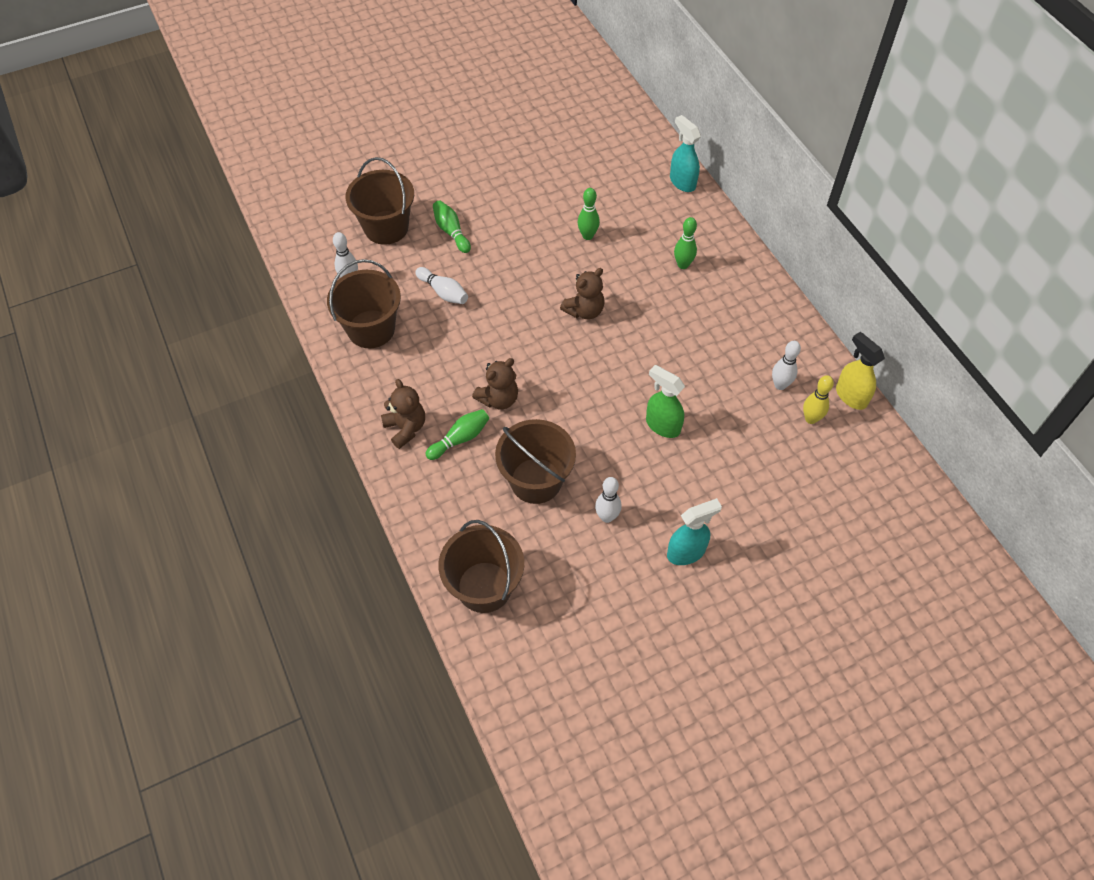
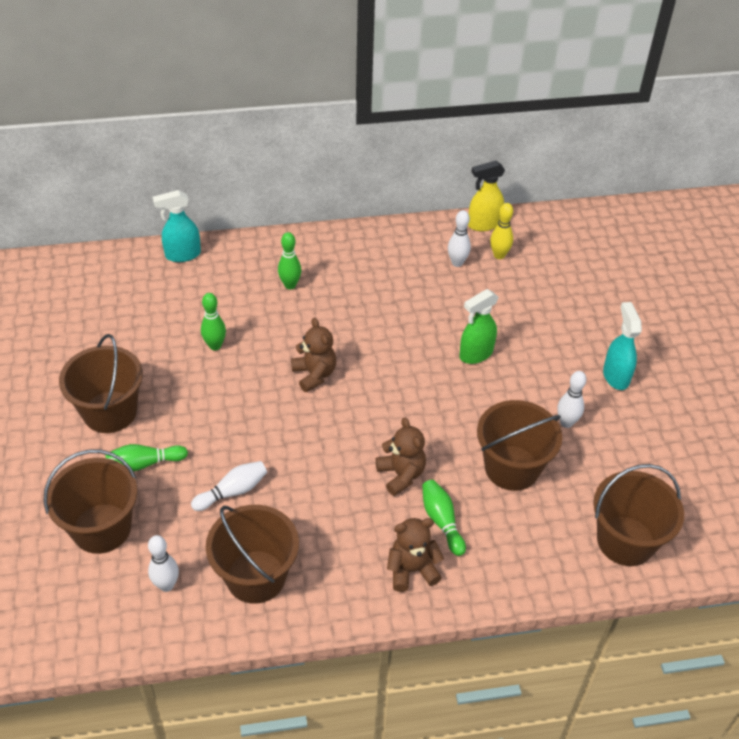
camera: 75 degrees left, 10 degrees down
none -> brown bucket [59,334,143,433]

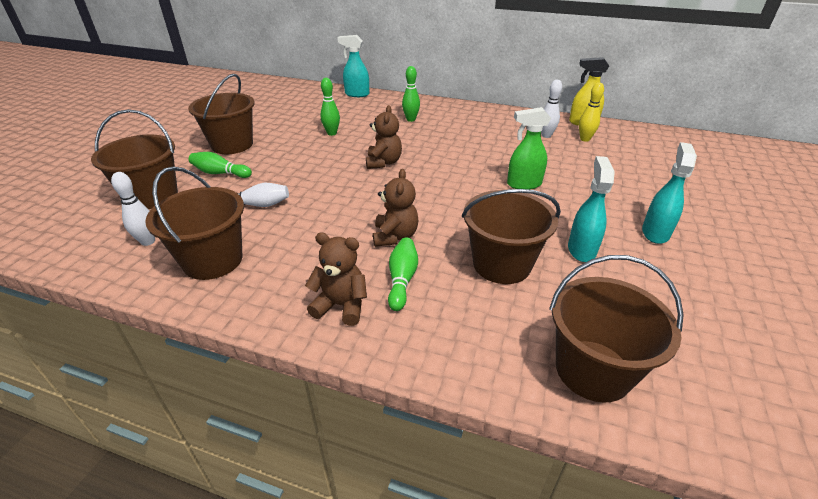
camera: 30 degrees right, 10 degrees down
white bowling pin [557,371,586,428] -> turquoise spray bottle [568,156,615,262]

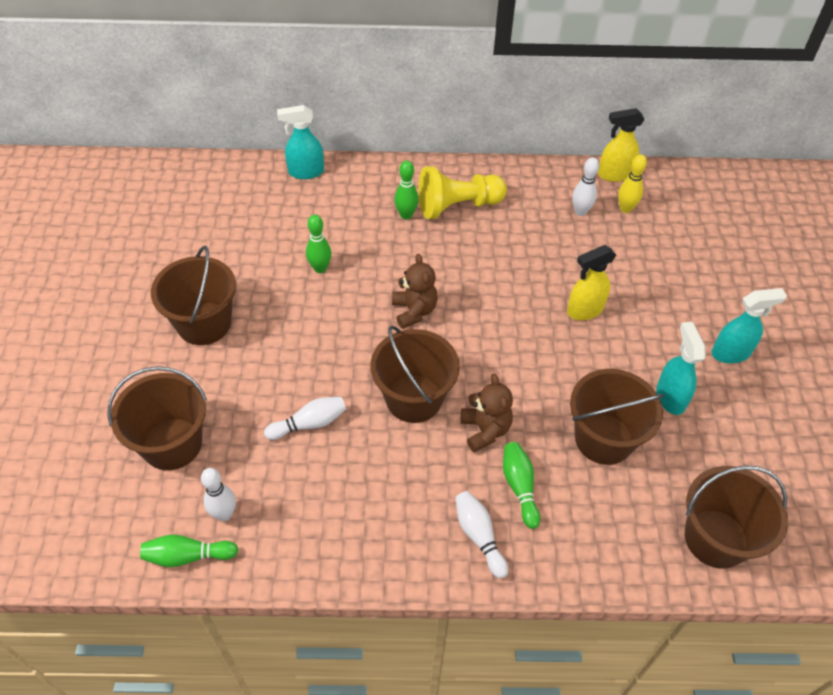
camera: 20 degrees left, 15 degrees up
brown bucket [145,166,244,280] -> brown bucket moved to [370,325,460,423]
green bowling pin [189,152,252,178] -> green bowling pin moved to [140,535,238,567]
brown teddy bear [305,232,367,326] -> white bowling pin [455,491,508,578]
green spray bottle [507,107,551,190] -> yellow spray bottle [567,245,616,320]
turquoise spray bottle [642,142,697,244] -> turquoise spray bottle turned 75 degrees clockwise [711,288,787,363]
none -> yellow pawn [418,166,507,219]

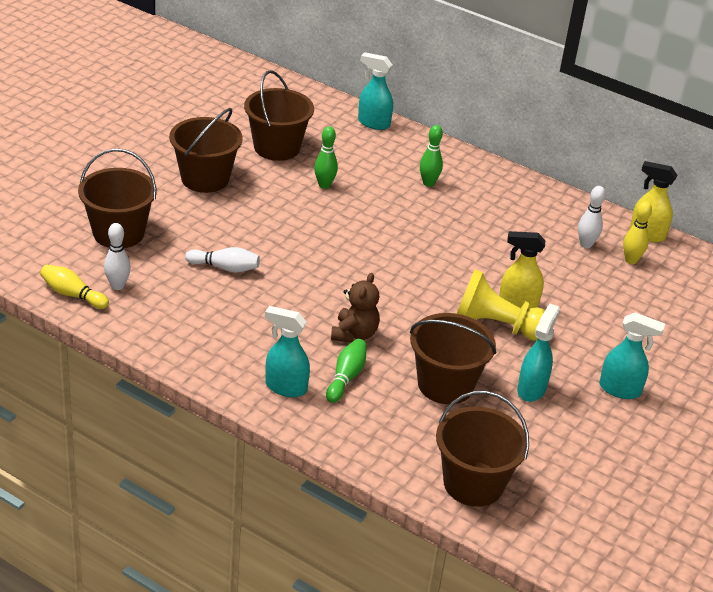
camera: 30 degrees right, 15 degrees down
green bowling pin [140,535,238,567] -> yellow bowling pin [40,264,109,309]
brown bucket [370,325,460,423] -> brown bucket moved to [244,70,314,161]
brown teddy bear [392,254,438,329] -> none
yellow pawn [418,166,507,219] -> yellow pawn moved to [456,269,545,341]
white bowling pin [455,491,508,578] -> turquoise spray bottle [265,306,310,397]

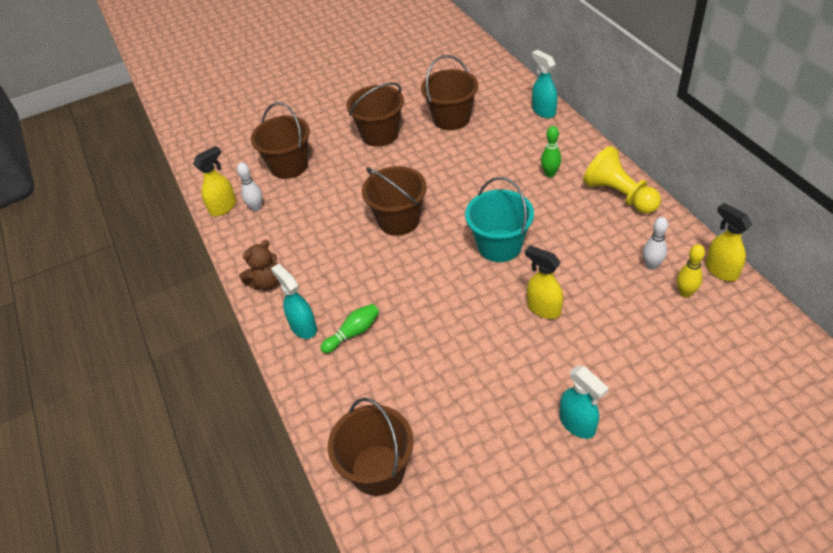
camera: 40 degrees right, 10 degrees up
yellow bowling pin [40,264,109,309] -> yellow spray bottle [193,146,236,216]
white bowling pin [185,247,260,273] -> none
green bowling pin [314,126,338,189] -> none
brown teddy bear [331,273,380,342] -> brown teddy bear moved to [240,240,279,290]
brown bucket [410,313,496,404] -> brown bucket moved to [362,166,427,236]
yellow pawn [456,269,545,341] -> yellow pawn moved to [583,146,661,214]
turquoise spray bottle [517,304,560,402] -> none
none -> turquoise bucket [465,177,534,262]

